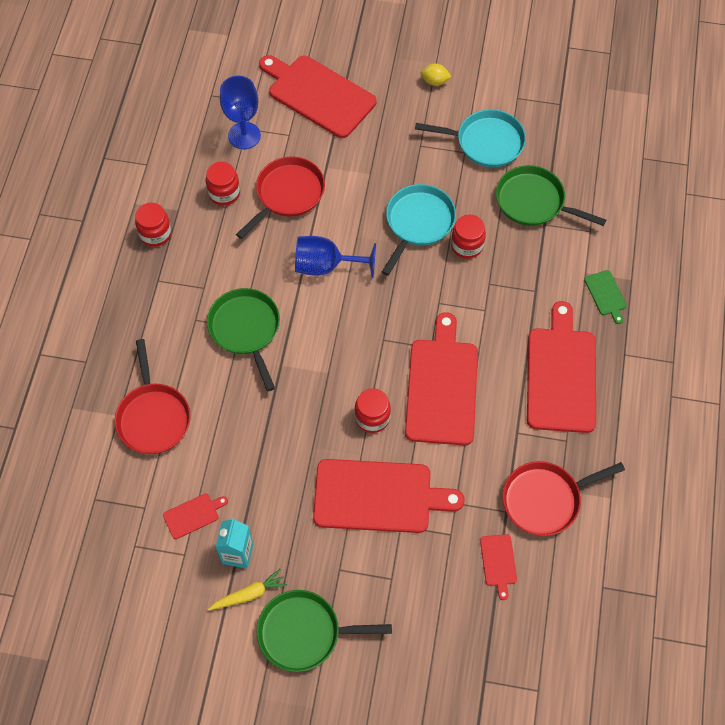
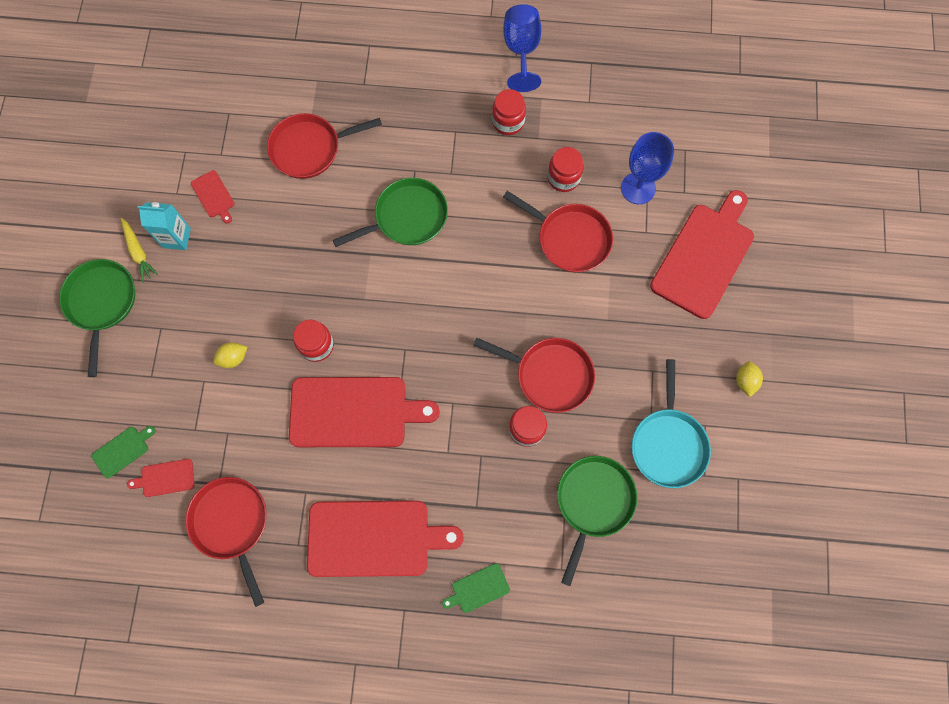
camera: 85 degrees right, 10 degrees up
blue goblet [295,236,376,278] -> blue goblet moved to [503,4,541,92]
red cutting board [313,459,465,533] -> yellow lemon [213,342,247,368]
turquoise pan [382,184,456,276] -> red pan [473,337,595,413]
none -> green cutting board [92,426,155,478]

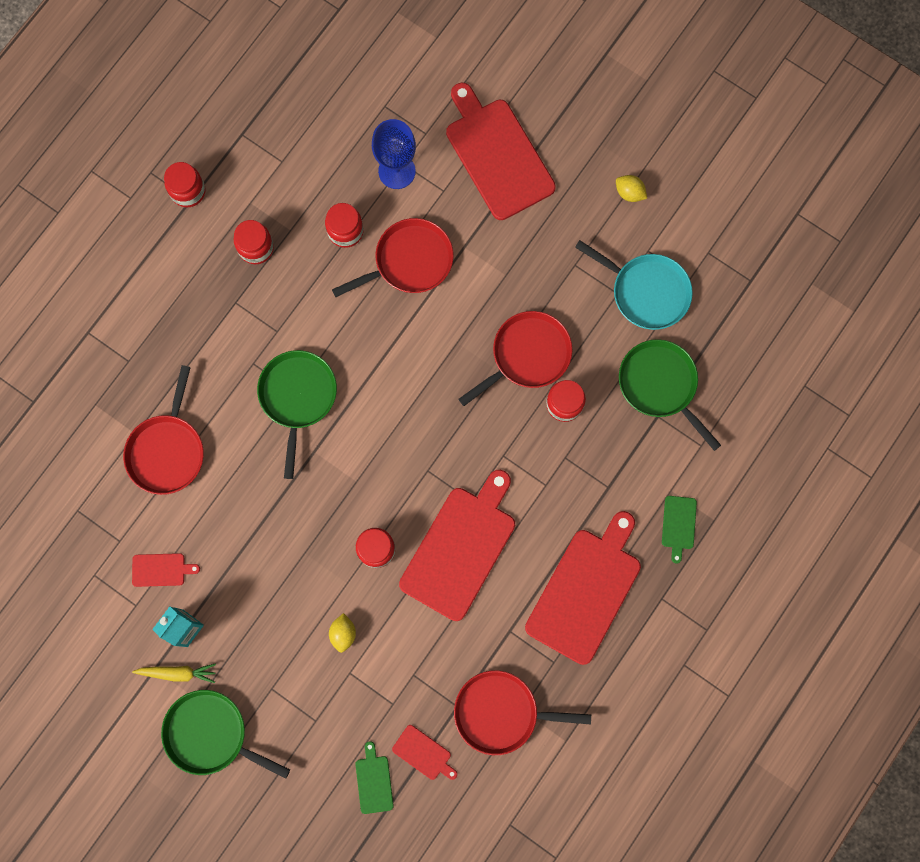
camera: 60 degrees left, 5 degrees up
red cutting board [127,459,194,497] -> red cutting board turned 75 degrees counterclockwise [392,725,457,780]
blue goblet [503,4,541,92] -> red jar [164,162,205,207]

